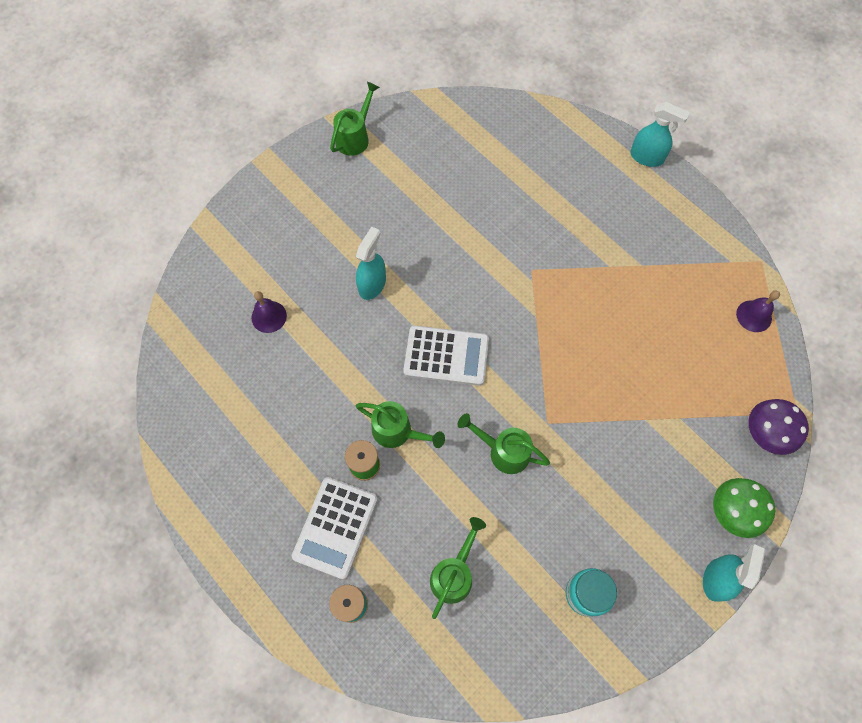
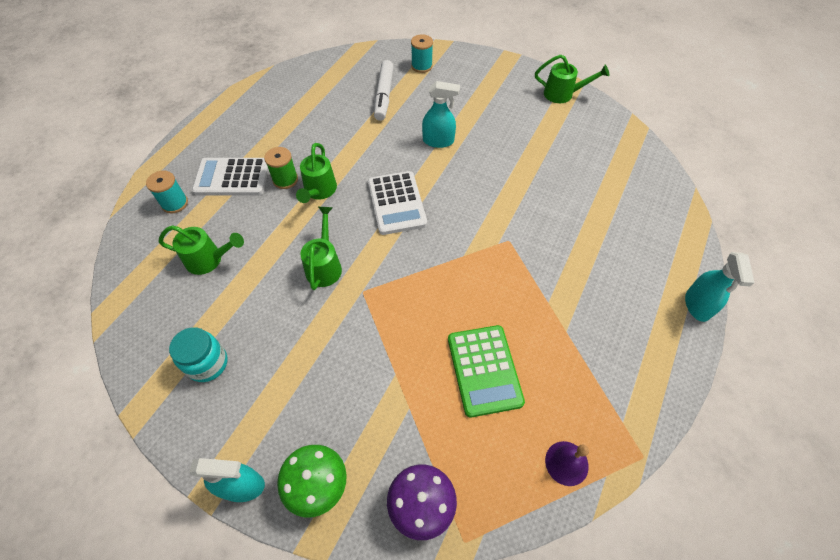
camera: 70 degrees right, 10 degrees down
purple bell [251,291,287,333] -> white marker [374,60,394,121]
none -> turquoise spool [411,34,433,73]
none -> green calculator [448,325,525,418]

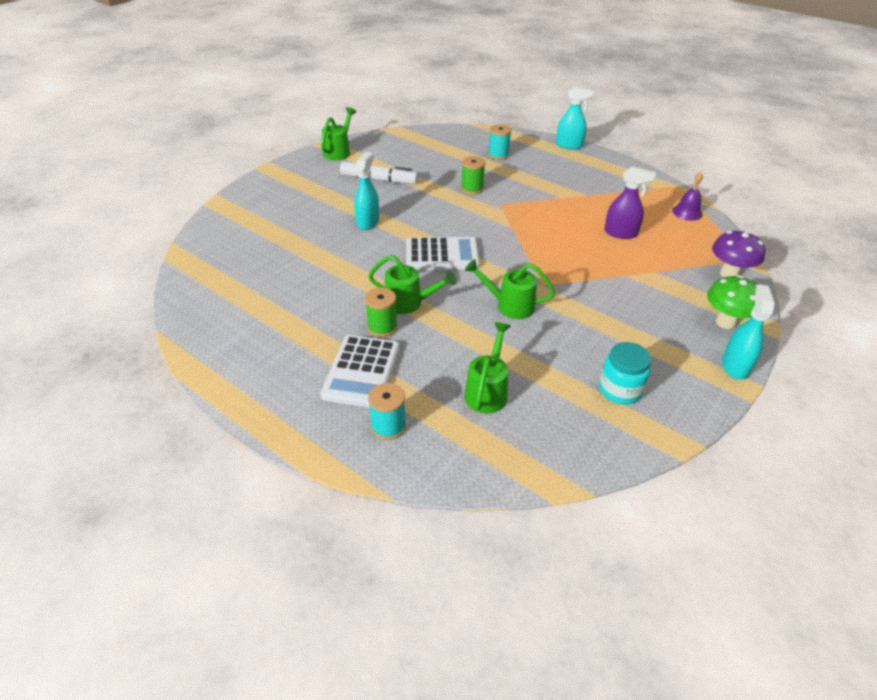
camera: 80 degrees left, 15 degrees down
white marker [374,60,394,121] -> white marker moved to [340,162,418,184]
turquoise spool [411,34,433,73] -> turquoise spool moved to [488,124,511,160]
green calculator [448,325,525,418] -> purple spray bottle [604,166,656,239]
none -> green spool [461,156,485,194]

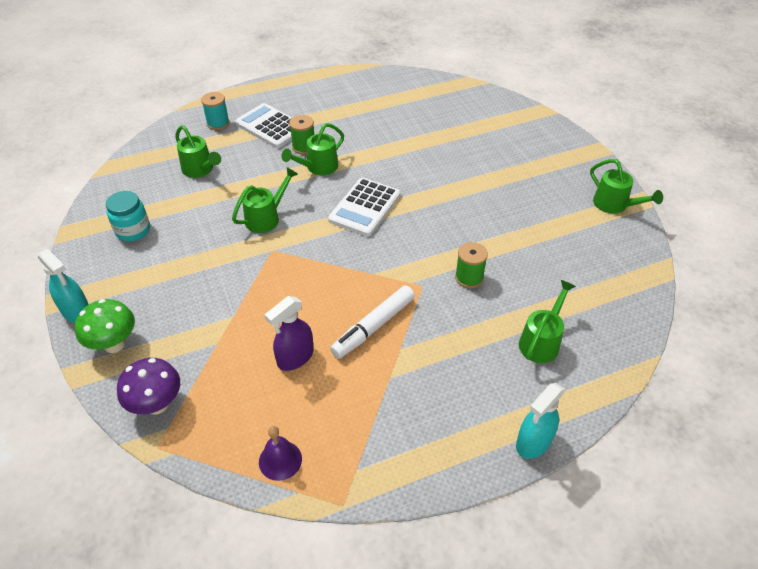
camera: 120 degrees right, 5 degrees up
white marker [340,162,418,184] -> white marker moved to [330,285,415,359]
turquoise spray bottle [354,152,379,230] -> none
turquoise spool [488,124,511,160] -> green watering can [519,280,576,363]

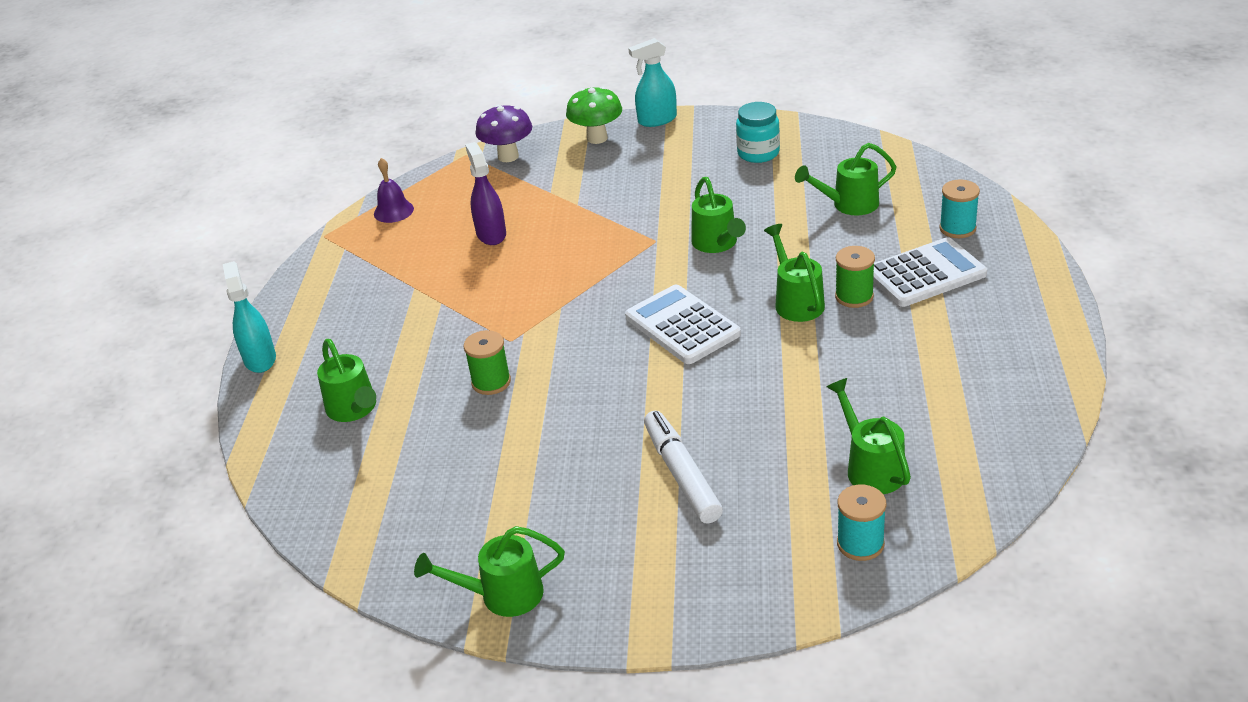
camera: 120 degrees right, 10 degrees down
white marker [330,285,415,359] -> white marker moved to [644,411,723,524]
none -> green watering can [827,378,911,494]
none -> turquoise spool [837,485,886,561]

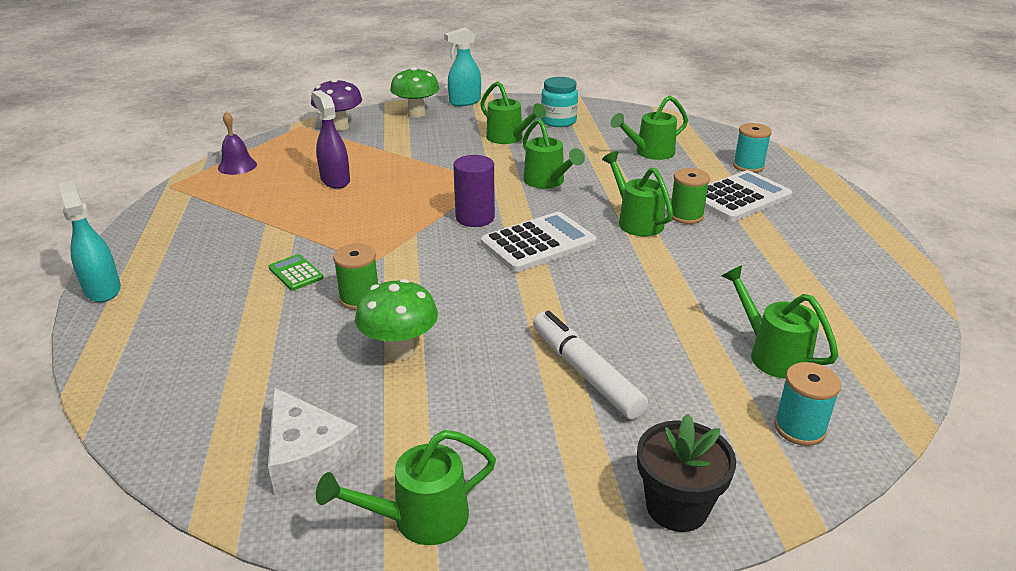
camera: 15 degrees left, 5 degrees down
green watering can [317,339,376,422] -> green watering can moved to [480,81,546,144]
white calculator [625,285,741,364] -> white calculator turned 105 degrees clockwise [481,212,597,272]
none -> white cheese [268,387,362,494]
none -> green calculator [269,254,323,291]
none -> green mushroom [355,279,438,361]
none -> purple cylinder [453,155,495,227]
none -> black flower pot [637,414,736,532]

